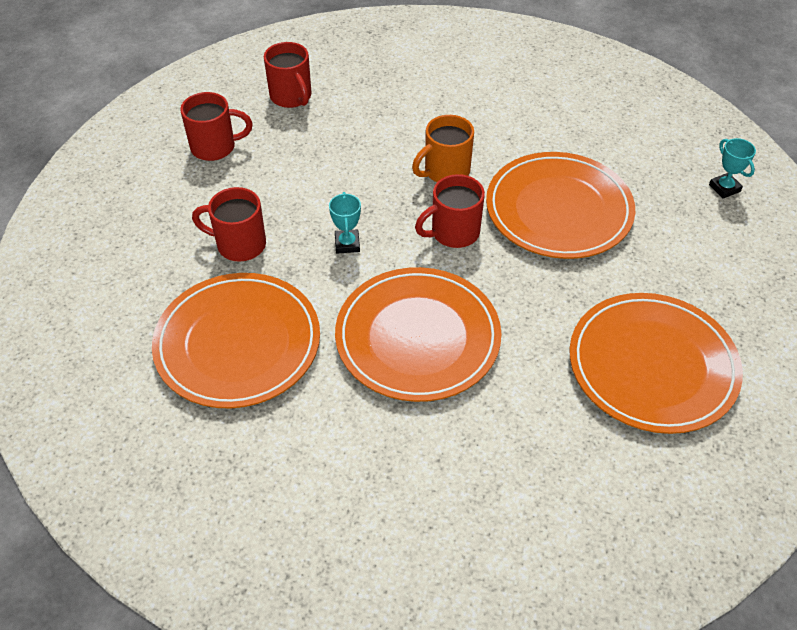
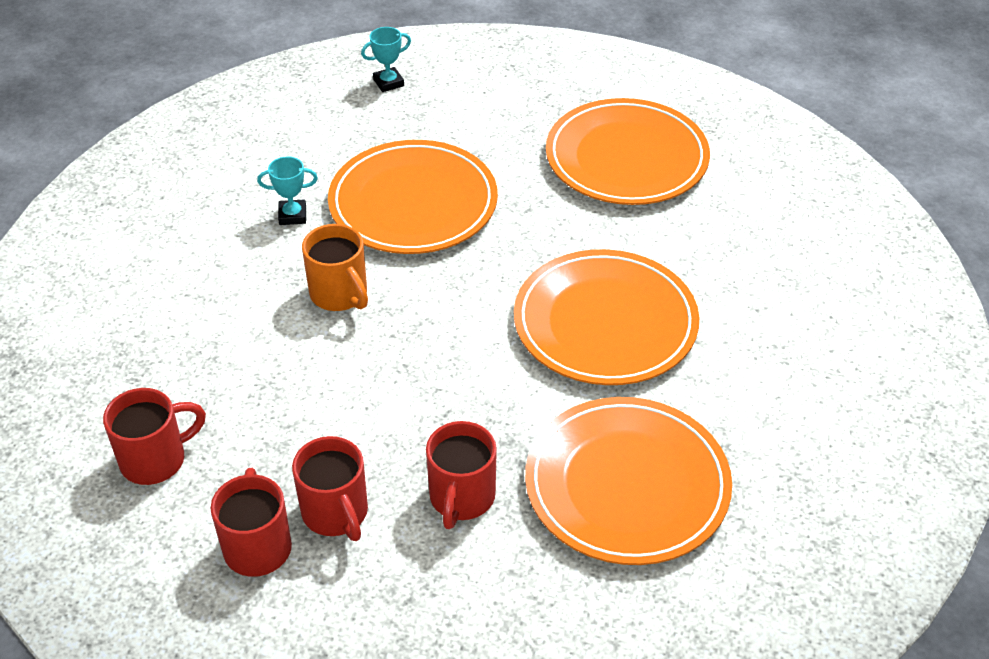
camera: 90 degrees left, 5 degrees down
turquoise trophy [329,192,361,254] -> turquoise trophy moved to [257,157,318,225]
red mug [415,174,485,248] -> red mug moved to [292,436,368,541]

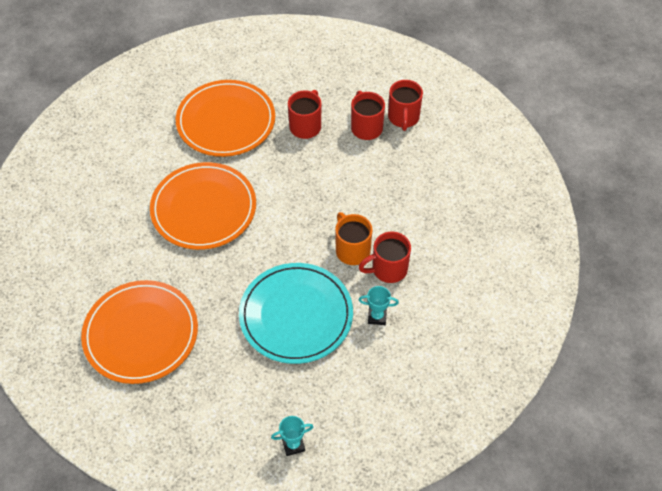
camera: 170 degrees left, 10 degrees up
red mug [103,388,206,485] -> red mug moved to [359,232,411,283]
orange plate [328,140,498,254] -> turquoise plate [239,263,353,364]

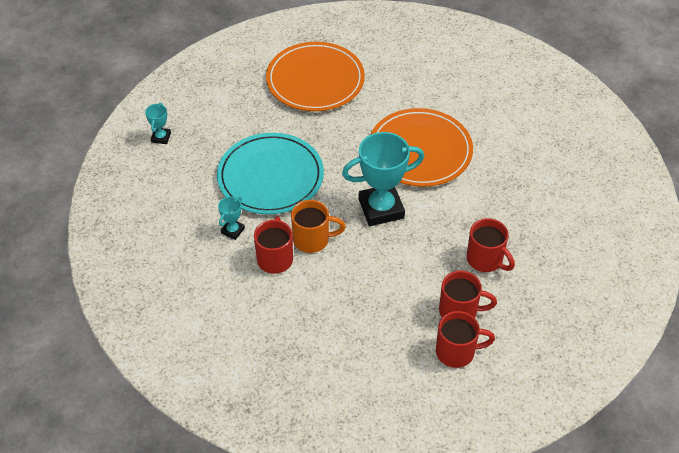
camera: 115 degrees right, 5 degrees down
orange plate [176,80,275,157] -> none
red mug [388,80,423,131] -> red mug turned 150 degrees clockwise [436,311,495,368]
none -> turquoise trophy [342,132,424,226]

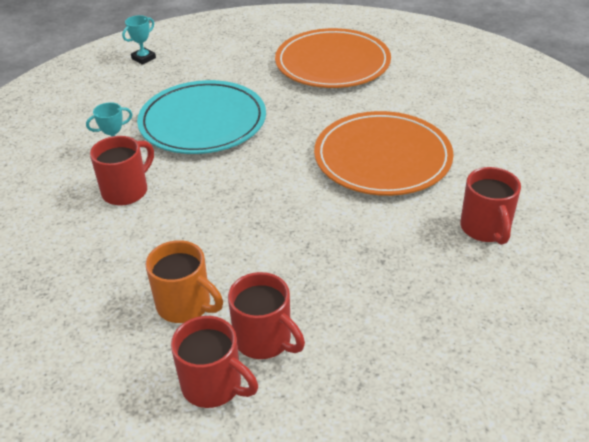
camera: 35 degrees right, 10 degrees down
orange mug [291,200,346,253] -> orange mug moved to [146,240,223,323]
turquoise trophy [342,132,424,226] -> none
red mug [467,218,515,272] -> red mug moved to [460,167,521,245]

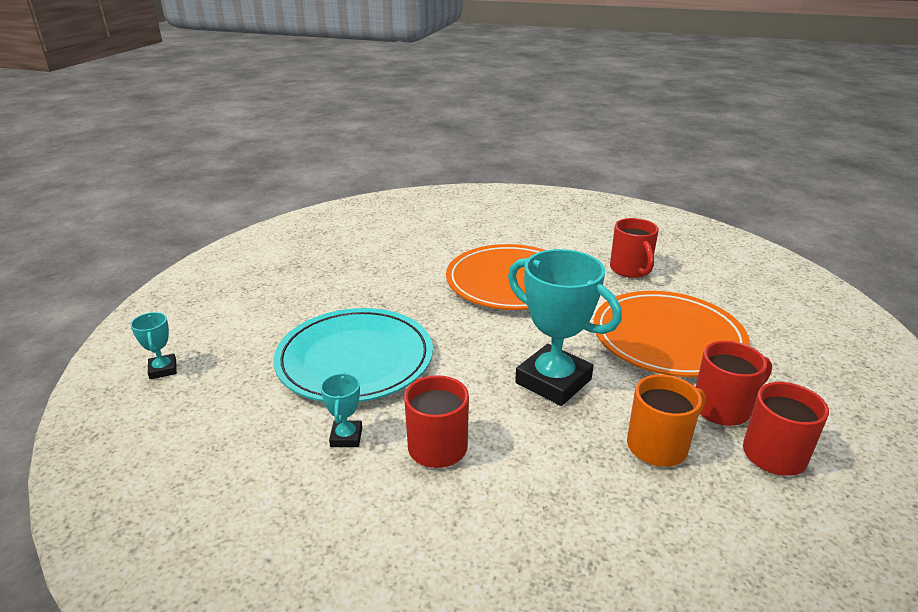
camera: 65 degrees left, 10 degrees down
orange plate [275,28,391,88] -> orange plate moved to [594,291,750,377]
red mug [460,167,521,245] -> red mug turned 60 degrees clockwise [610,218,659,278]
none -> turquoise trophy [508,249,622,406]

